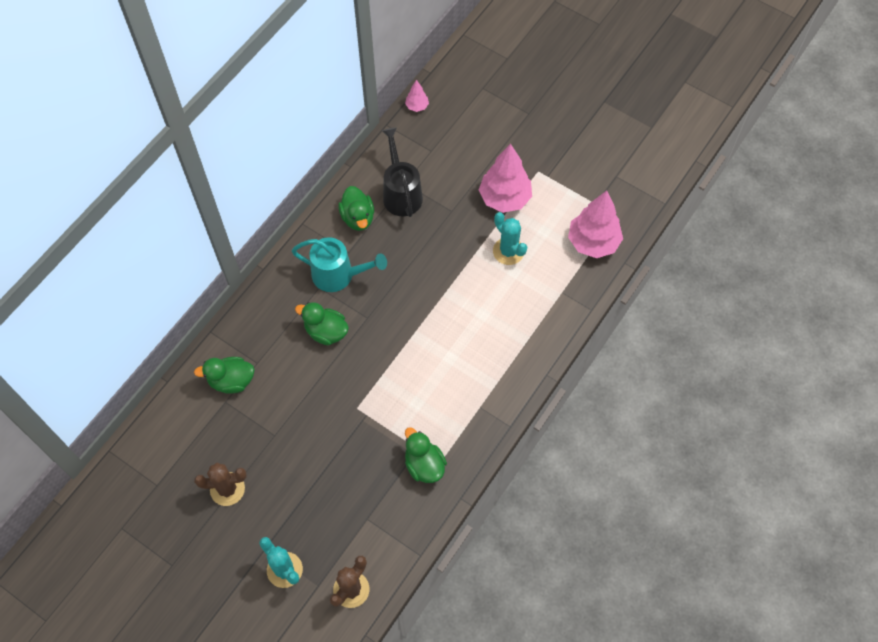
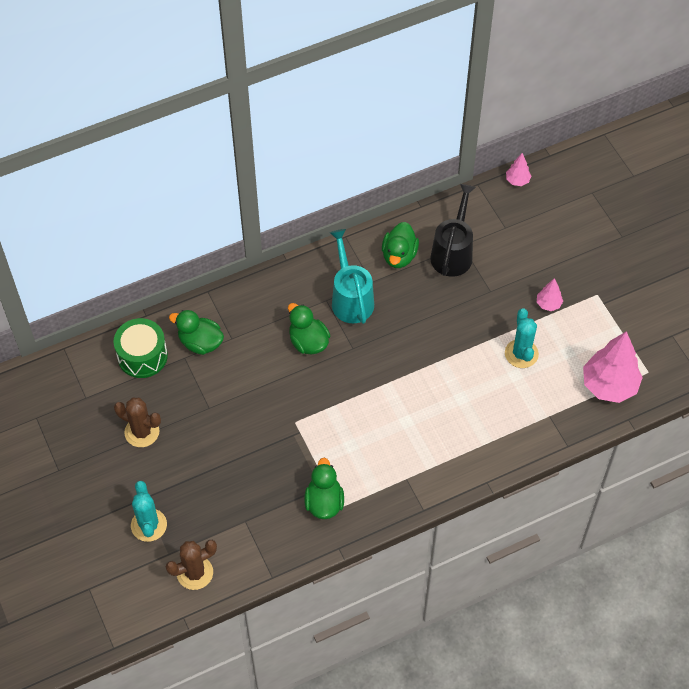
camera: 30 degrees right, 5 degrees down
turquoise watering can [292,237,387,292] -> turquoise watering can turned 150 degrees counterclockwise [330,229,374,324]
pink tree [479,144,532,213] -> pink tree [537,278,563,311], size x0.47
none -> green drum [114,318,168,378]

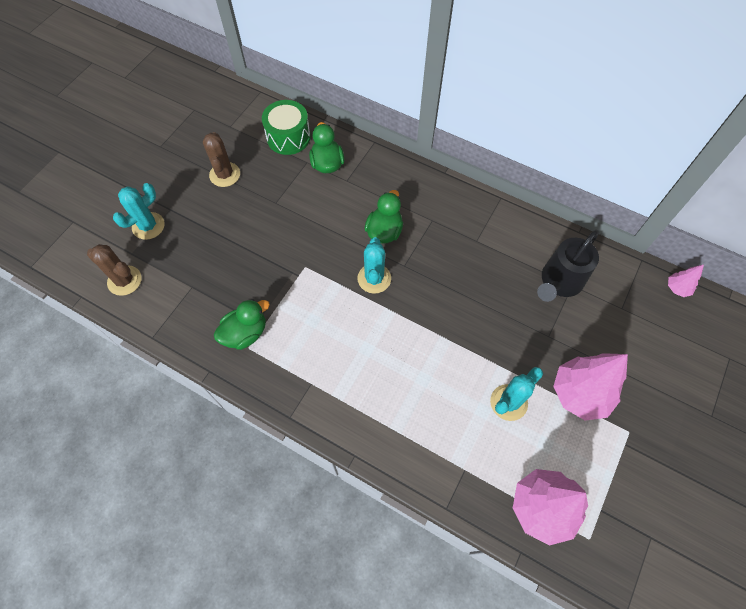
camera: 55 degrees right, 5 degrees up
turquoise watering can [330,229,374,324] -> none
green duck [382,222,419,268] -> none
black watering can [430,184,476,277] -> black watering can turned 150 degrees clockwise [537,230,599,302]
pink tree [537,278,563,311] -> pink tree [553,353,628,420], size x2.14
none -> turquoise cactus [357,237,391,294]

